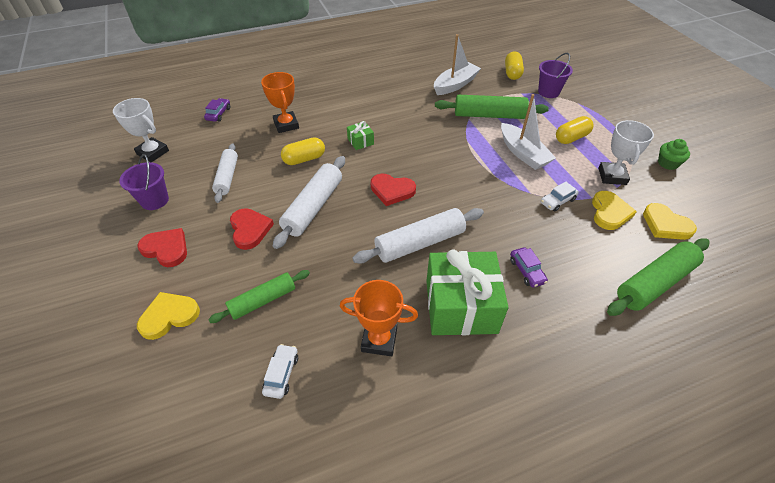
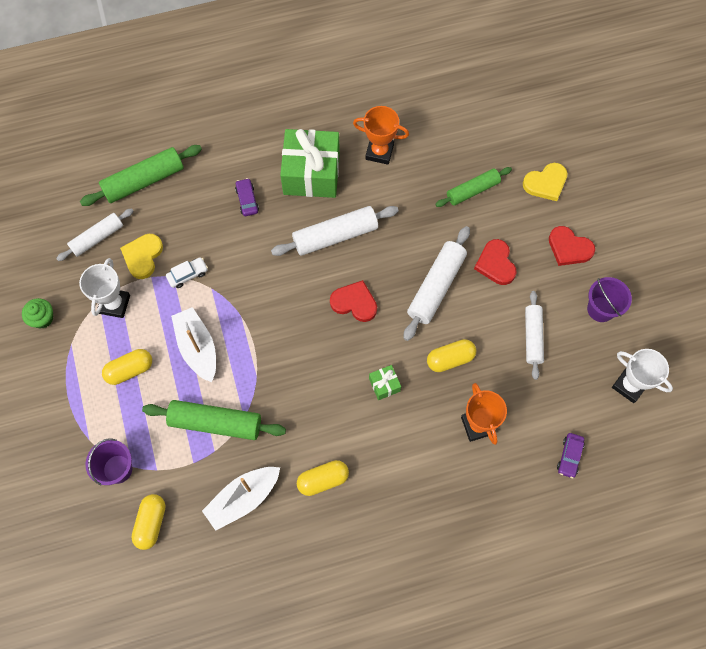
camera: 175 degrees left, 20 degrees up
white car [262,344,298,399] -> none
yellow heart [643,203,697,240] -> white rolling pin [56,208,134,261]
none -> yellow capsule [297,460,349,496]

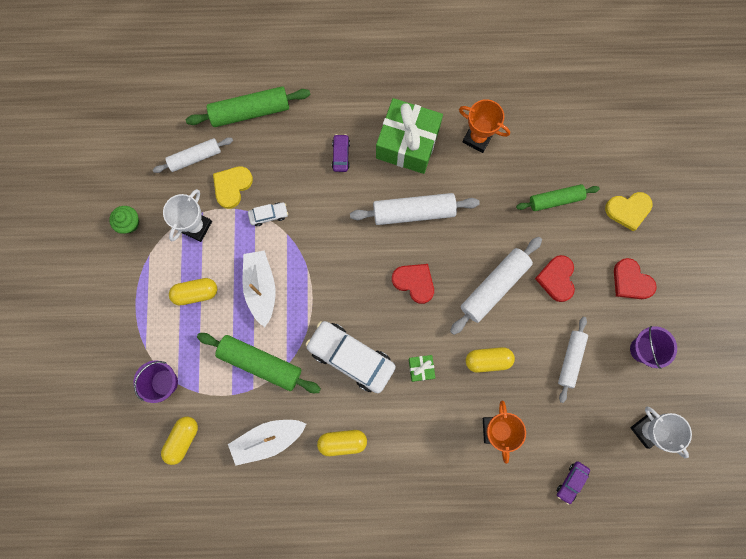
camera: 15 degrees right, 10 degrees up
none -> white car [305,321,396,393]

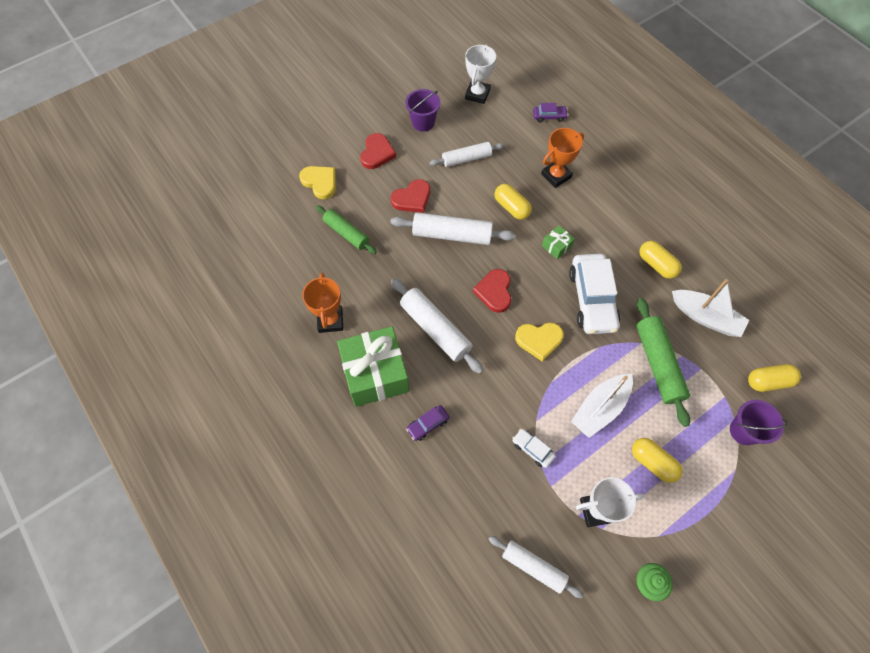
camera: 125 degrees left, 15 degrees down
green rolling pin [186,86,310,127] -> none
yellow heart [213,166,253,209] -> yellow heart moved to [515,323,564,362]

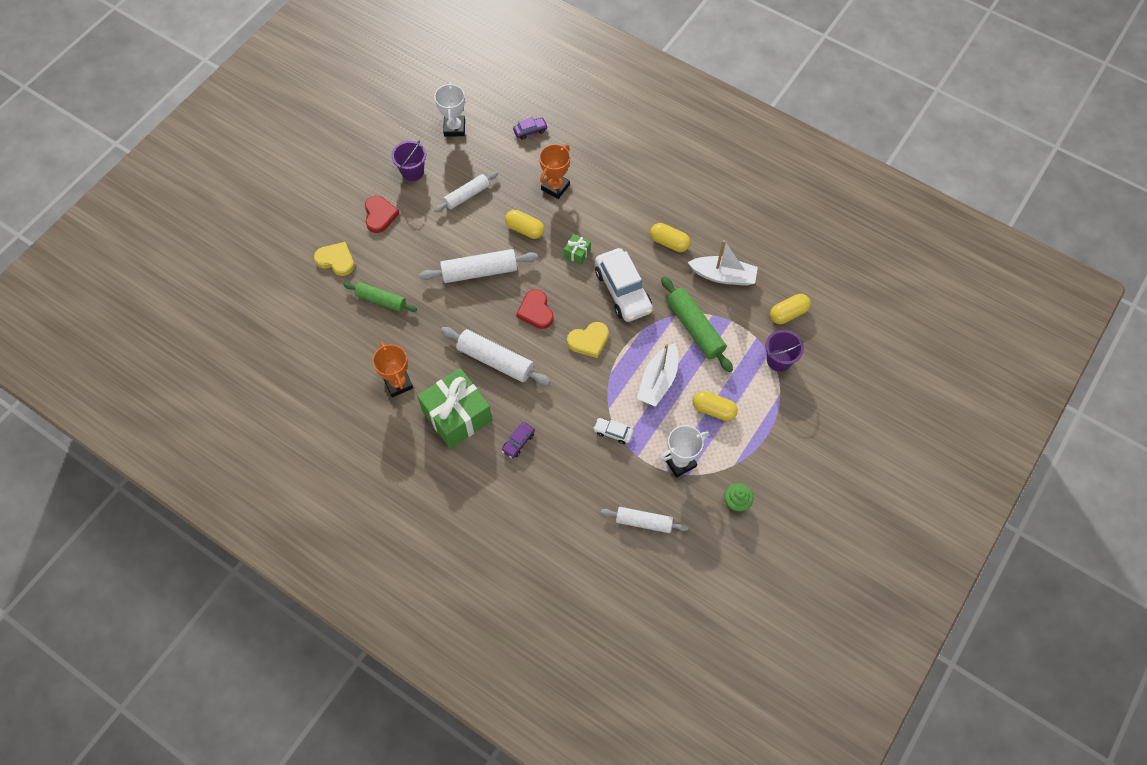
camera: 20 degrees left, 0 degrees up
red heart [391,179,430,213] -> none

